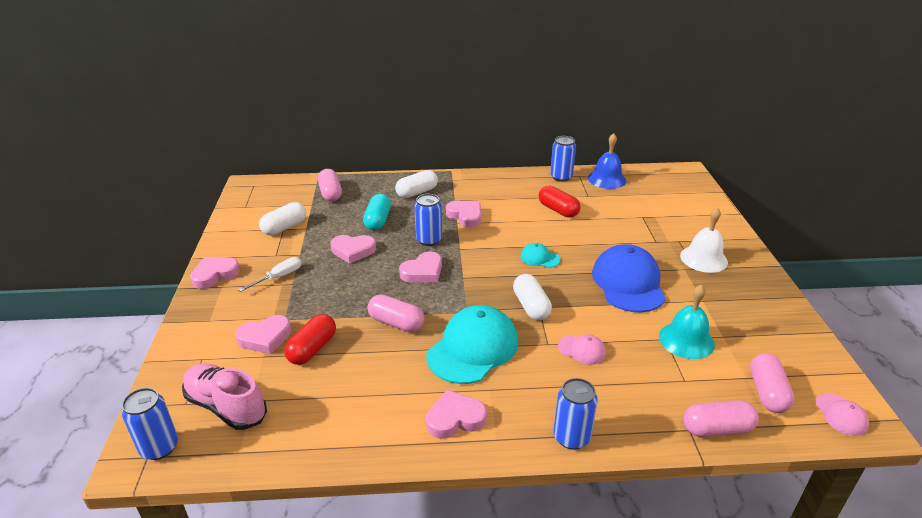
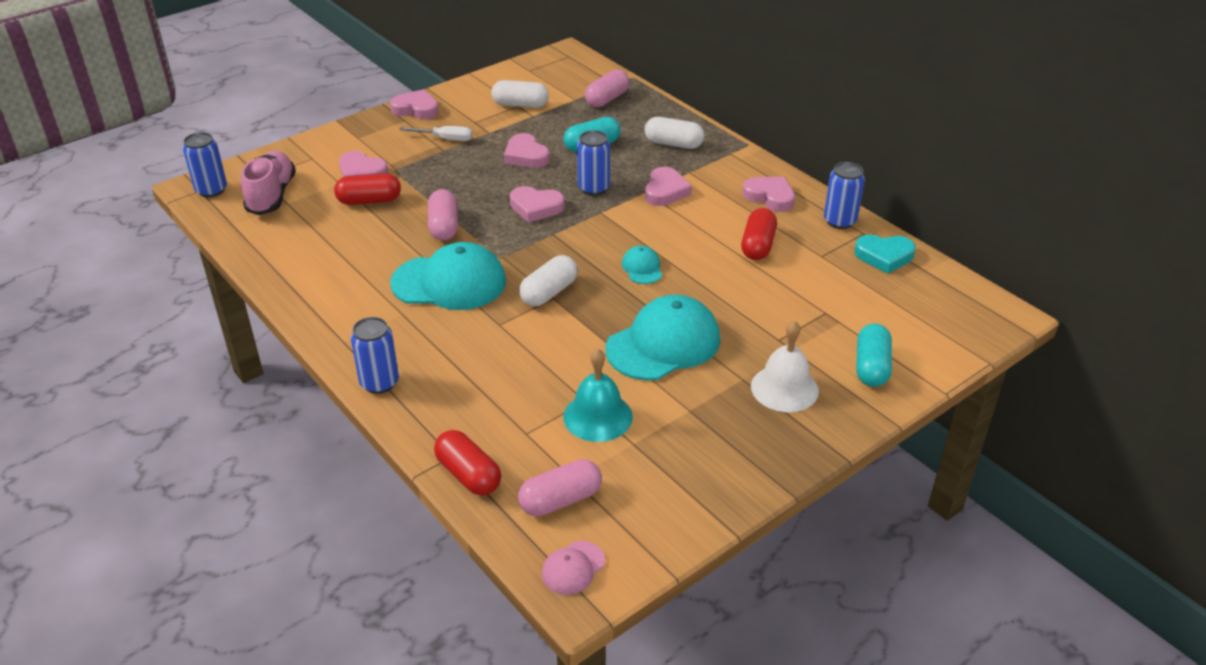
camera: 55 degrees right, 5 degrees up
pink heart [426,390,487,439] -> pink heart moved to [743,176,795,212]
pink cap [558,334,606,365] -> none
blue bell [588,133,626,189] -> turquoise heart [854,235,916,274]
blue cap [592,244,666,313] -> turquoise cap [605,295,720,380]
pink capsule [683,400,759,437] -> red capsule [434,430,501,496]
none -> turquoise capsule [856,324,892,387]

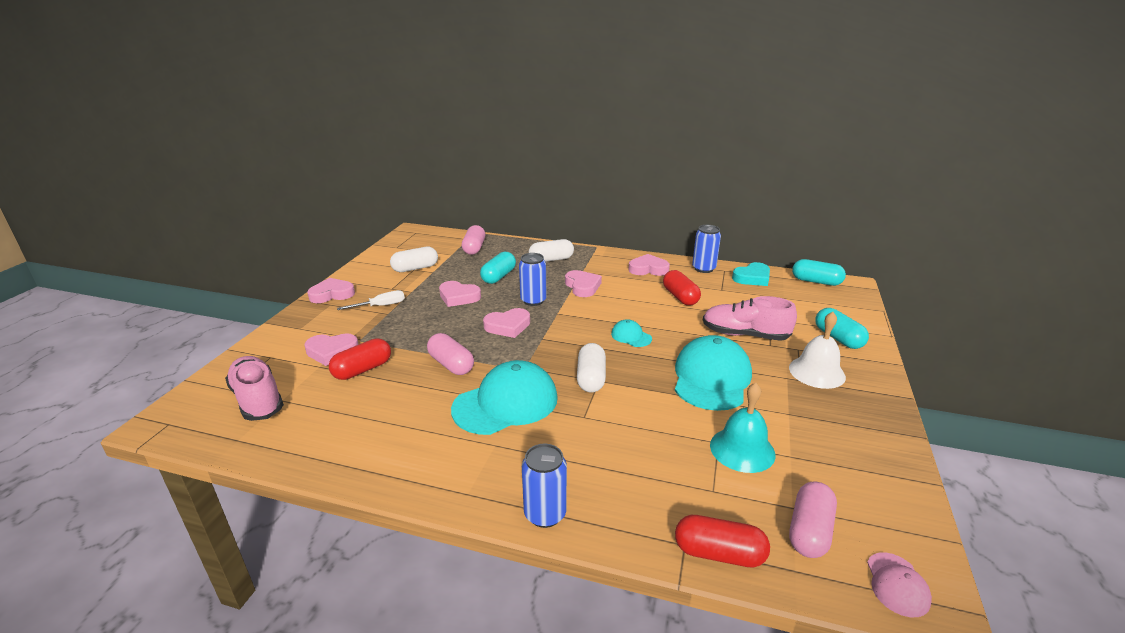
camera: 35 degrees left, 10 degrees down
blue can [183,132,227,197] -> none
none -> pink shoe [703,296,797,341]
none -> turquoise capsule [792,259,846,286]

